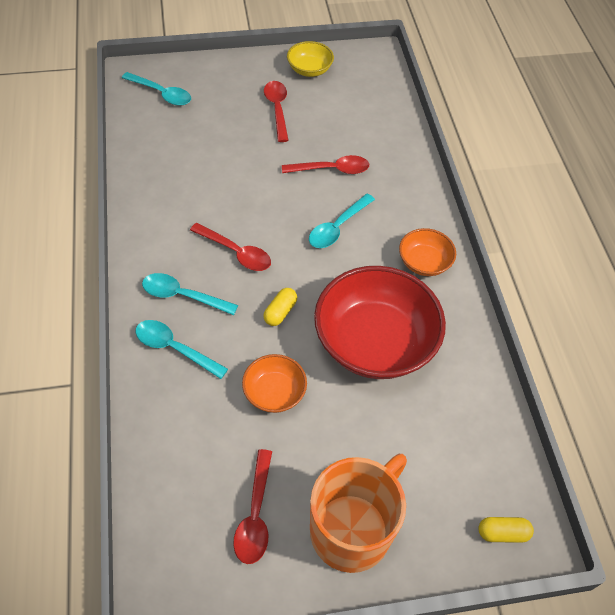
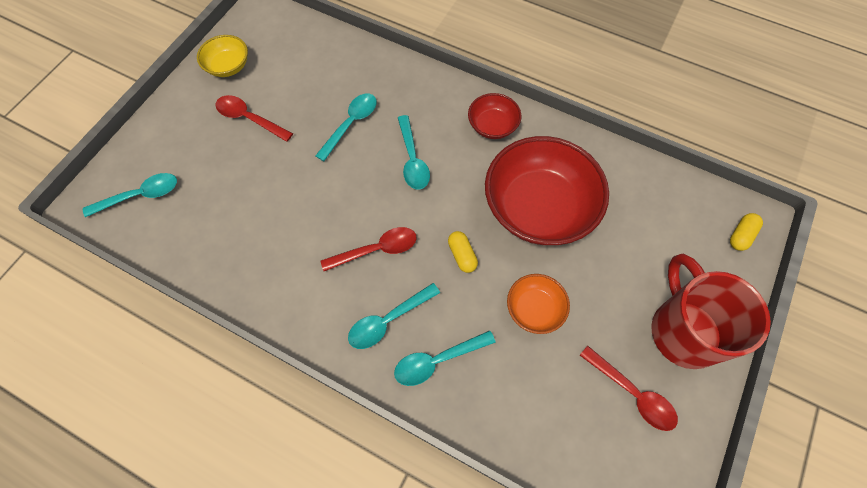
camera: 50 degrees left, 10 degrees up
red spoon [282,155,369,174] -> turquoise spoon [315,93,377,161]
orange mug [310,454,407,573] -> red mug [651,254,771,369]
orange bowl [399,228,456,276] -> red bowl [468,93,521,139]

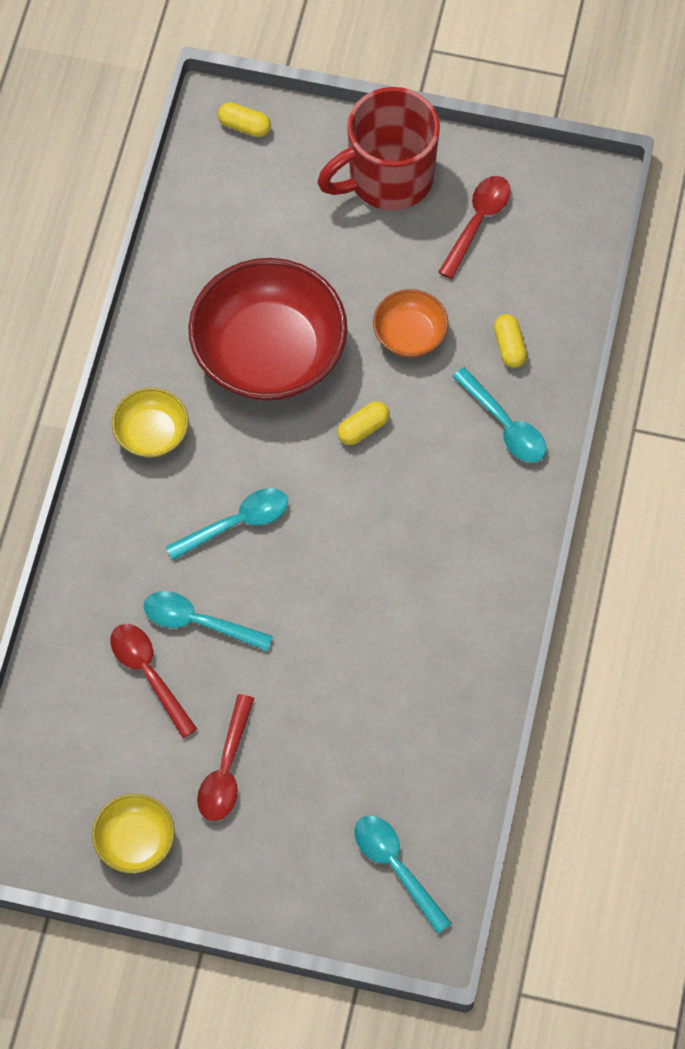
camera: 105 degrees left, 0 degrees up
red spoon [321,227,417,271] -> red spoon moved to [110,624,197,738]
turquoise spoon [348,283,440,349] -> none
red bowl [468,93,521,139] -> yellow bowl [112,388,189,458]
none -> yellow capsule [494,314,527,368]

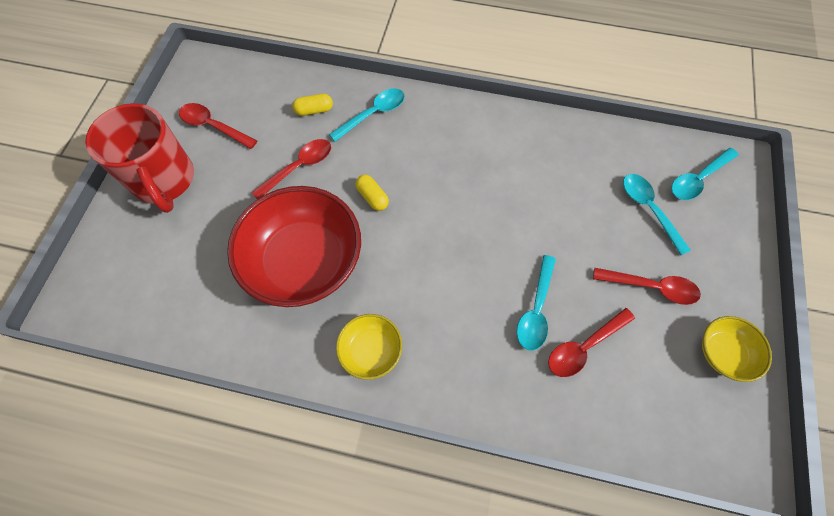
camera: 90 degrees left, 0 degrees up
turquoise spoon [166,488,288,560] -> turquoise spoon moved to [623,174,691,255]
yellow capsule [218,102,271,137] -> none
orange bowl [373,289,449,357] -> red spoon [251,139,331,199]

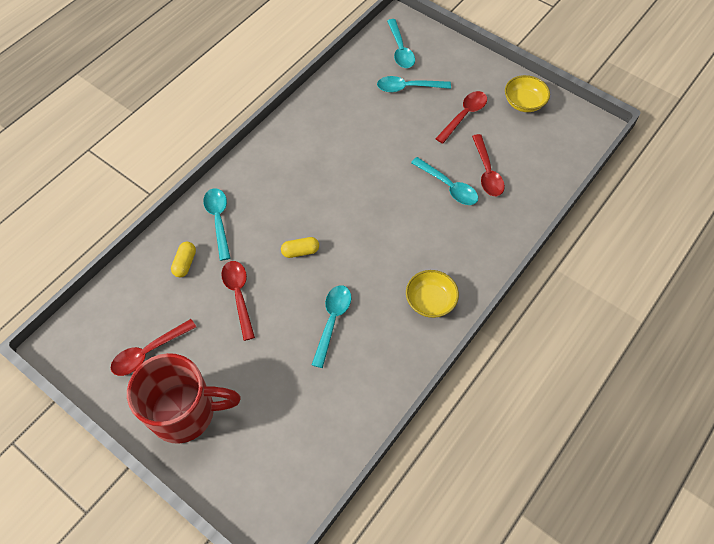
camera: 65 degrees left, 5 degrees down
red bowl [227,186,361,307] -> turquoise spoon [312,285,351,368]

